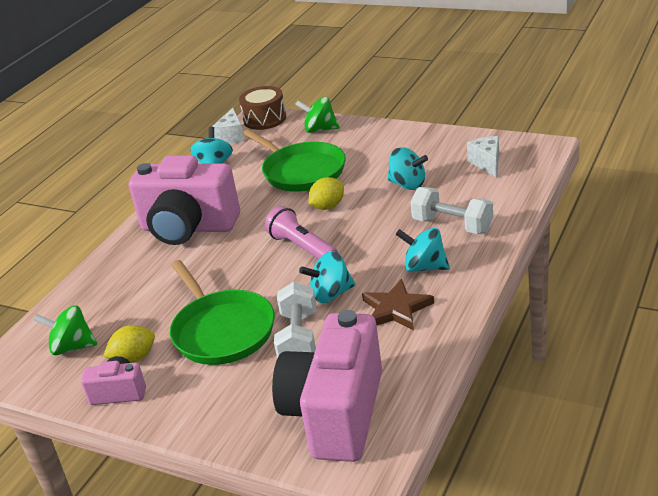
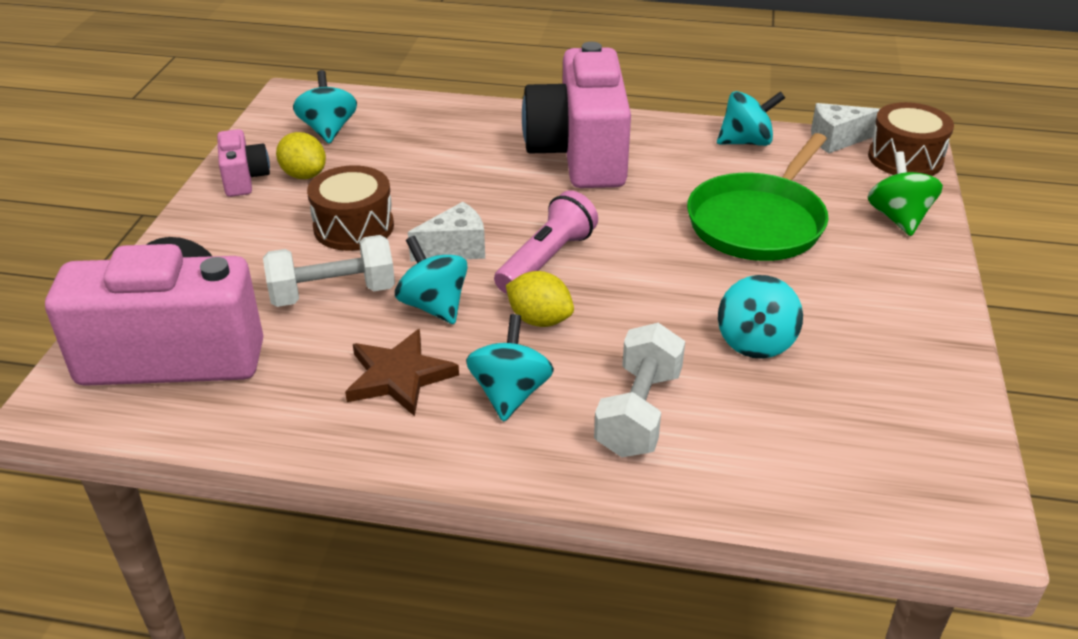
camera: 70 degrees right, 5 degrees up
green spinning top [34,305,97,355] -> turquoise spinning top [293,70,357,144]
green pan [170,260,275,365] -> brown drum [307,165,394,251]
yellow lemon [309,177,344,210] -> yellow lemon moved to [506,271,574,327]
white cheese [467,136,499,178] -> white cheese moved to [408,202,485,261]

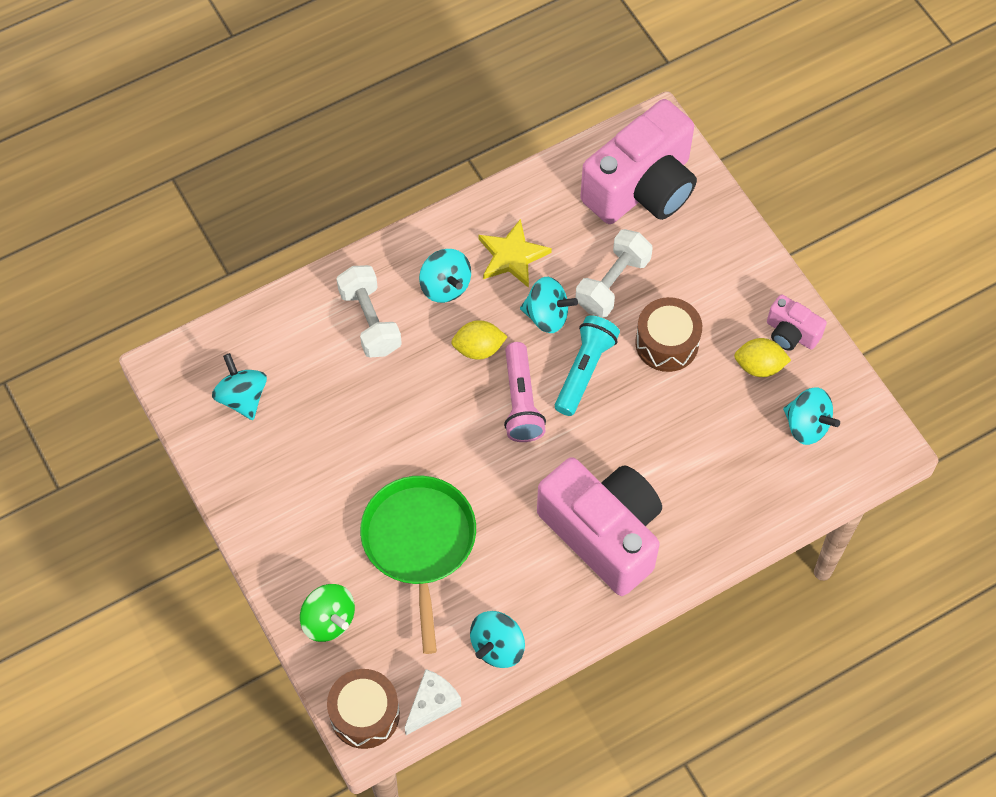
camera: 140 degrees right, 25 degrees up
brown star [345,329,459,416] -> yellow star [479,219,552,288]
white cheese [408,202,485,261] -> turquoise flashlight [555,315,620,416]
turquoise spinning top [718,275,803,359] -> turquoise spinning top moved to [212,353,267,420]

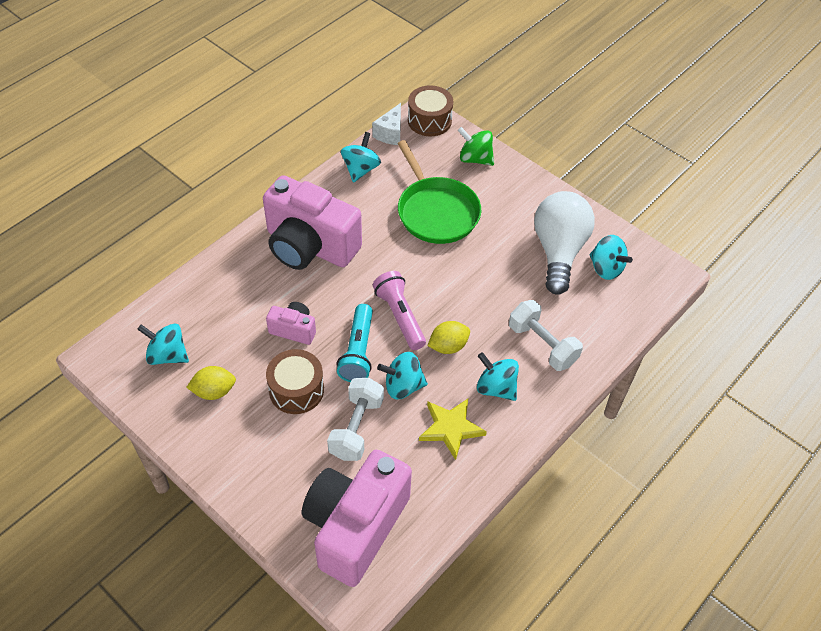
camera: 160 degrees right, 10 degrees down
pink camera [767,294,827,351] -> pink camera moved to [266,302,316,345]
none -> white light bulb [534,191,595,295]

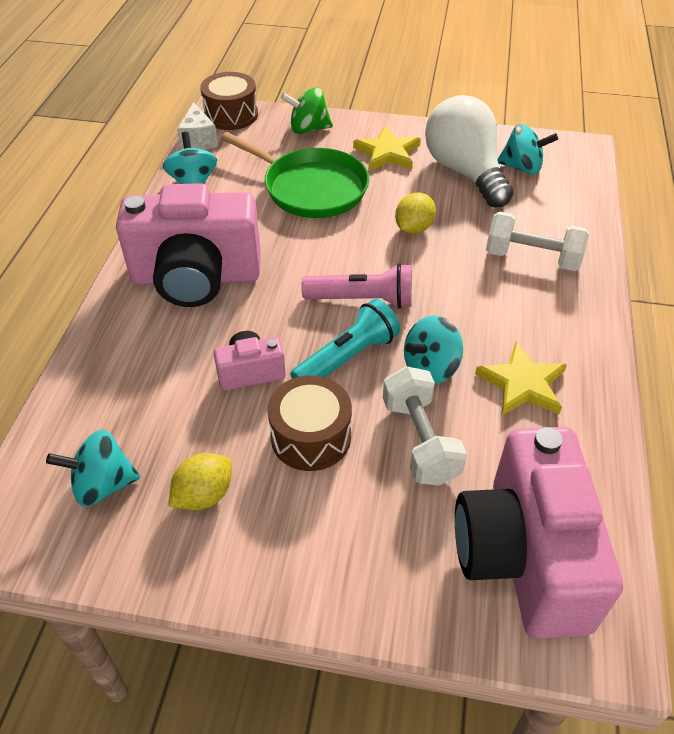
camera: 30 degrees left, 5 degrees down
turquoise flashlight [337,304,373,382] -> turquoise flashlight turned 105 degrees counterclockwise [290,299,400,379]
pink flashlight [373,271,426,350] -> pink flashlight turned 150 degrees clockwise [301,263,412,309]
yellow lemon [428,321,470,354] -> yellow lemon moved to [395,192,436,234]
turquoise spinning top [477,352,519,401] -> none
none -> yellow star [353,126,421,171]

